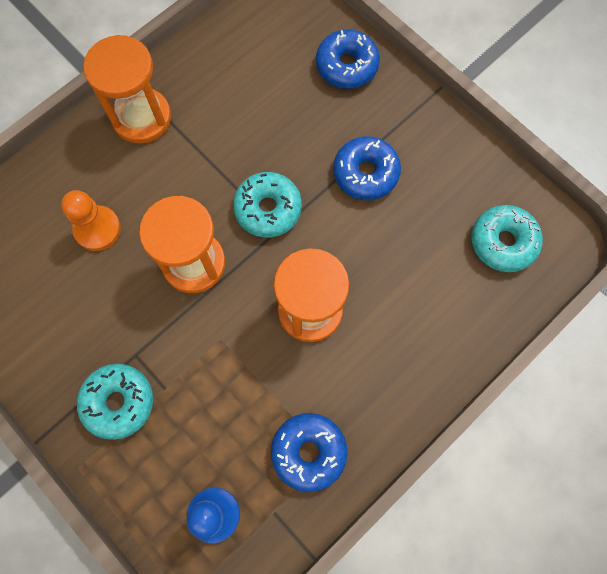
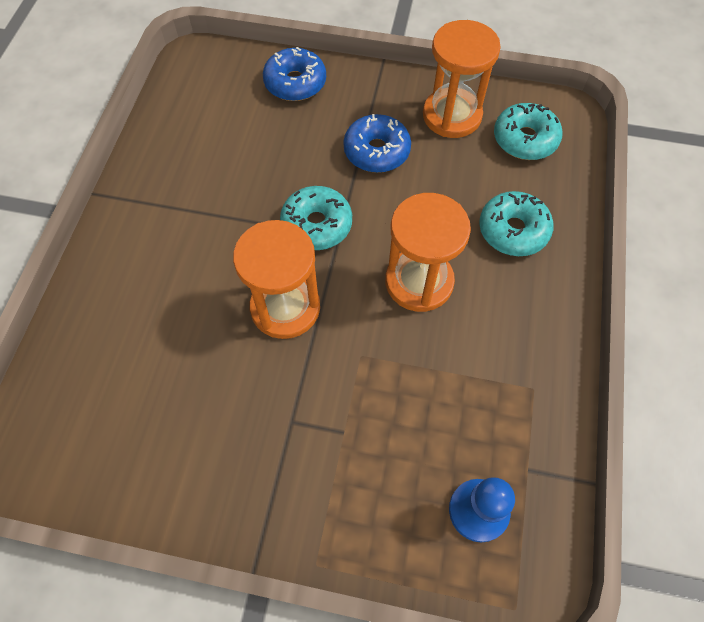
camera: 35 degrees left, 10 degrees down
orange pawn [61,190,121,251] -> none
turquoise donut [77,364,153,440] -> turquoise donut moved to [479,191,553,256]
orange hourglass [83,35,171,144] -> orange hourglass moved to [423,20,501,138]
blue donut [271,413,347,492] -> none

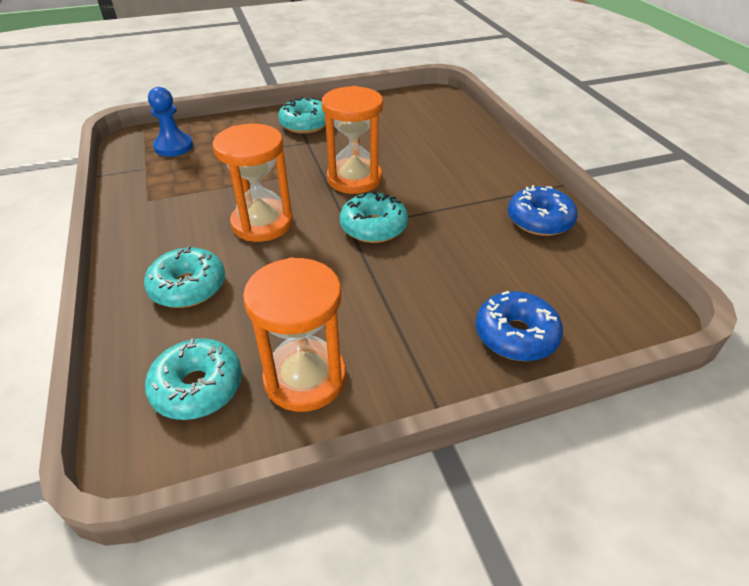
camera: 150 degrees right, 20 degrees down
blue donut [343,114,411,173] -> blue donut moved to [508,185,578,236]
none -> turquoise donut [278,97,326,134]

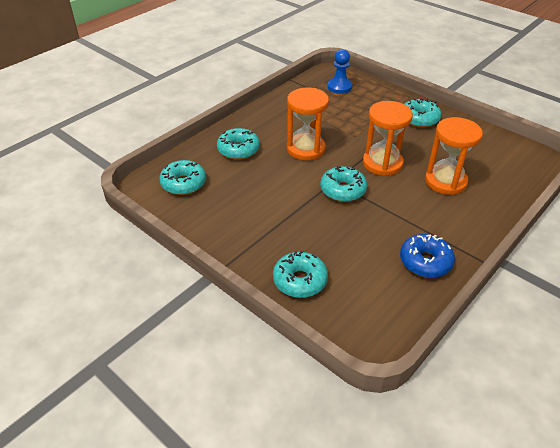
camera: 60 degrees right, 0 degrees up
orange hourglass [243,257,346,412] -> orange hourglass moved to [425,117,483,195]
blue donut [476,291,563,361] -> turquoise donut [273,251,328,298]

